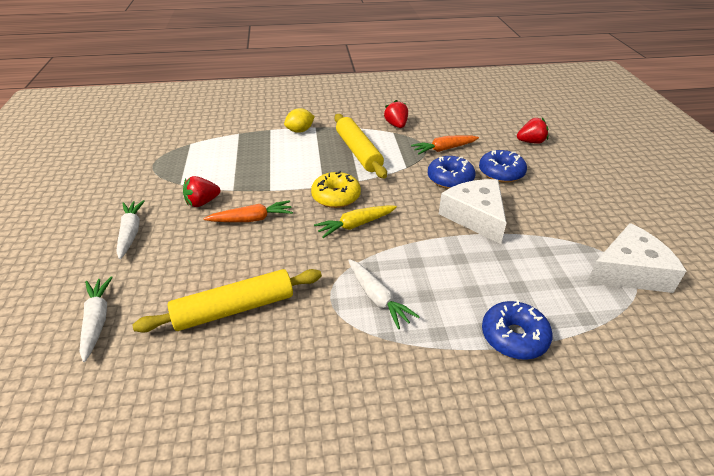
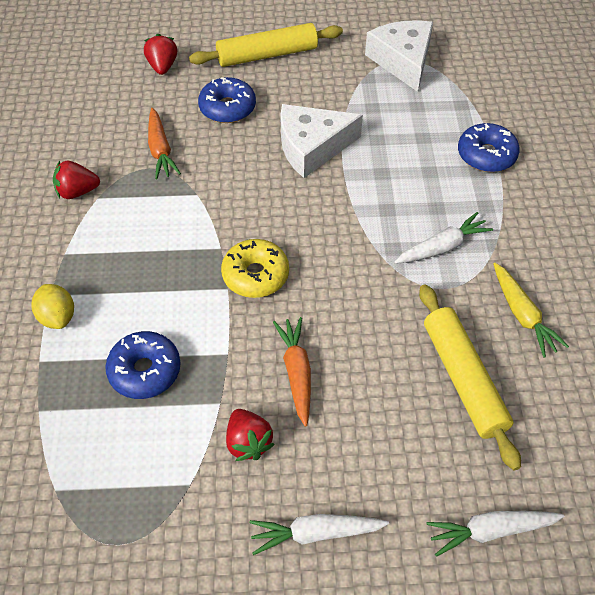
camera: 85 degrees left, 15 degrees up
yellow carrot [314,205,397,238] -> yellow carrot moved to [493,263,569,357]
yellow rolling pin [335,114,387,178] -> yellow rolling pin moved to [189,23,343,67]
blue donut [428,156,476,189] -> blue donut moved to [105,331,180,399]

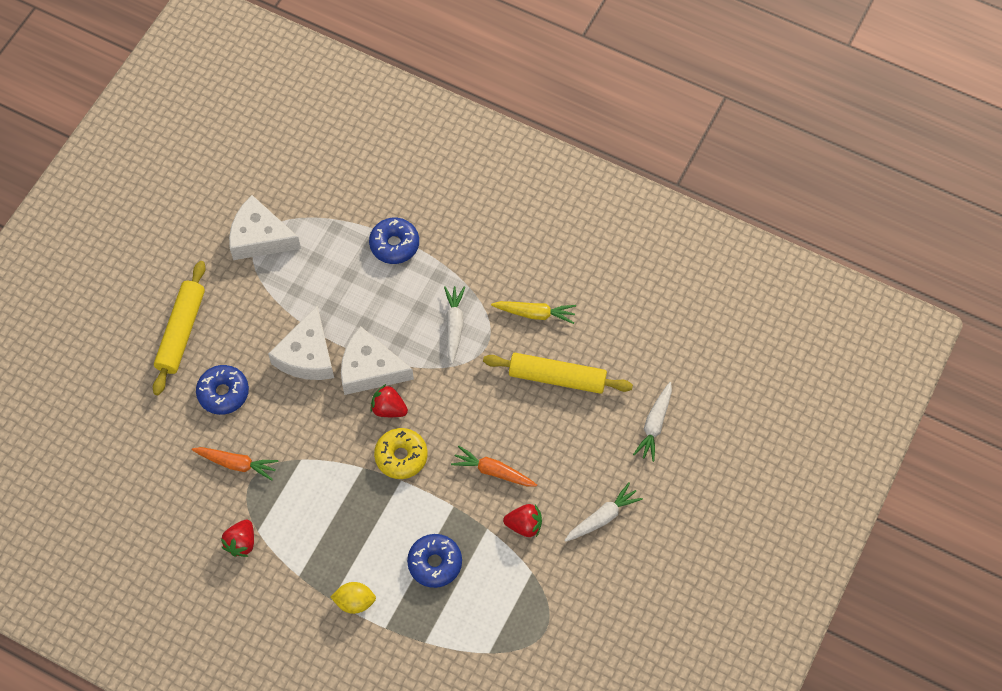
camera: 60 degrees left, 10 degrees up
red strawberry [144,34,177,75] -> red strawberry moved to [370,384,408,417]
white carrot [250,514,389,555] -> white carrot turned 150 degrees counterclockwise [564,482,643,542]
none -> white cheese [341,326,414,395]

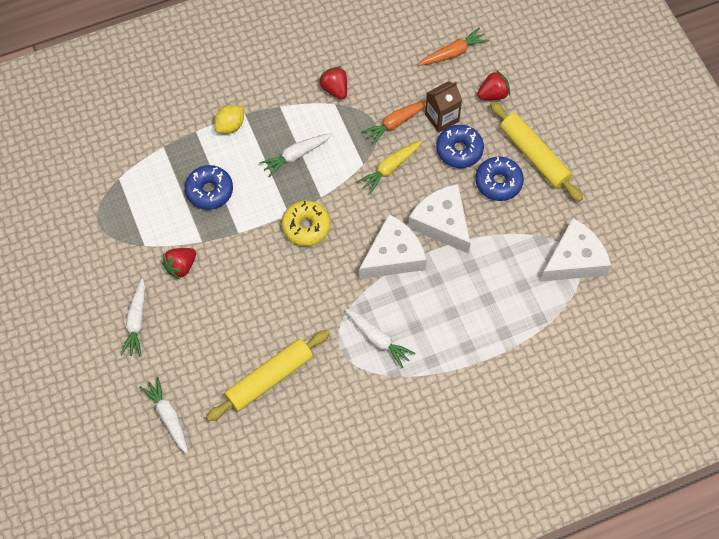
camera: 130 degrees right, 0 degrees up
blue donut [369,218,419,264] -> blue donut moved to [475,157,524,201]
red strawberry [370,384,408,417] -> red strawberry moved to [477,70,510,100]
orange carrot [451,446,537,486] -> orange carrot moved to [418,27,489,66]
yellow carrot [491,301,576,324] -> yellow carrot moved to [357,140,422,194]
none -> white carrot [259,133,332,177]
none -> brown carton [425,81,462,133]

